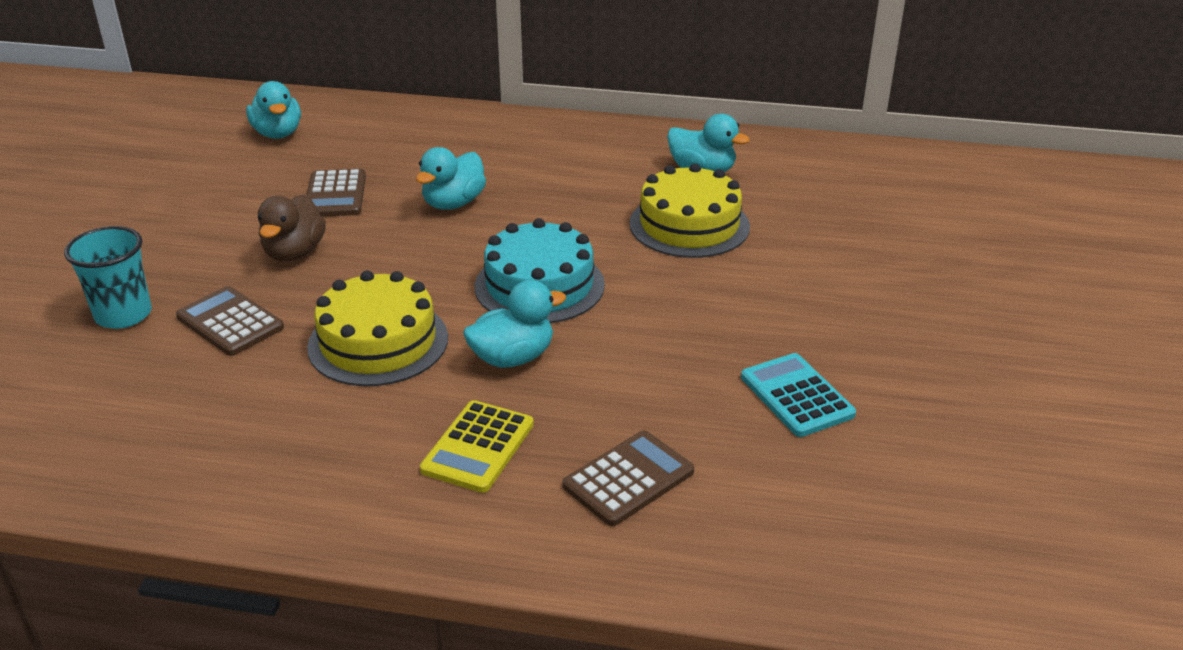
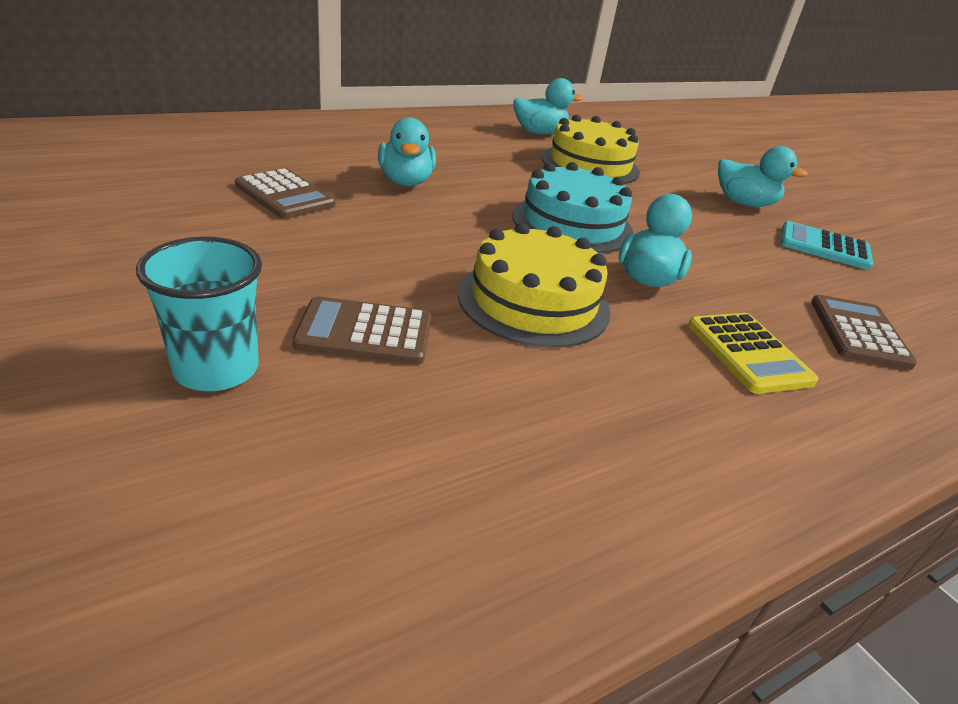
camera: 45 degrees left, 0 degrees up
turquoise duck [246,81,301,139] -> turquoise duck moved to [718,146,808,207]
brown duck [258,195,326,261] -> none

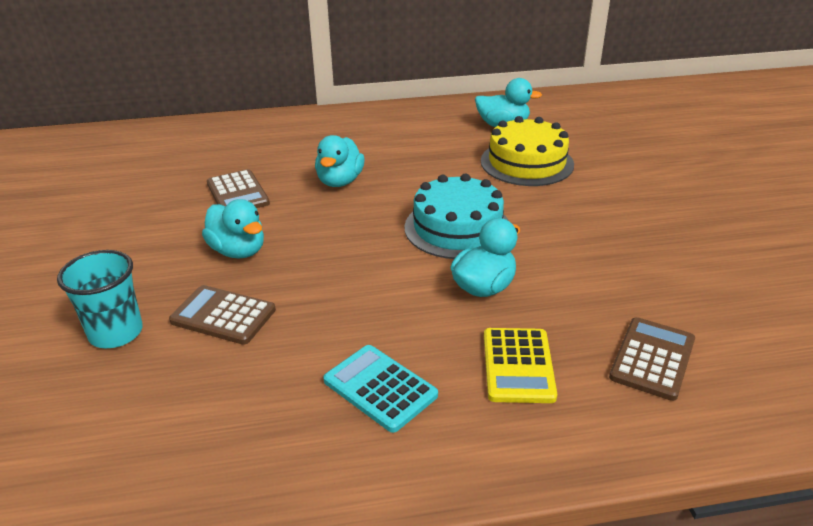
camera: 25 degrees right, 0 degrees up
yellow cake [458,223,611,348] -> none
turquoise duck [718,146,808,207] -> turquoise duck moved to [202,199,264,258]
turquoise calculator [780,221,873,270] -> turquoise calculator moved to [323,345,438,433]

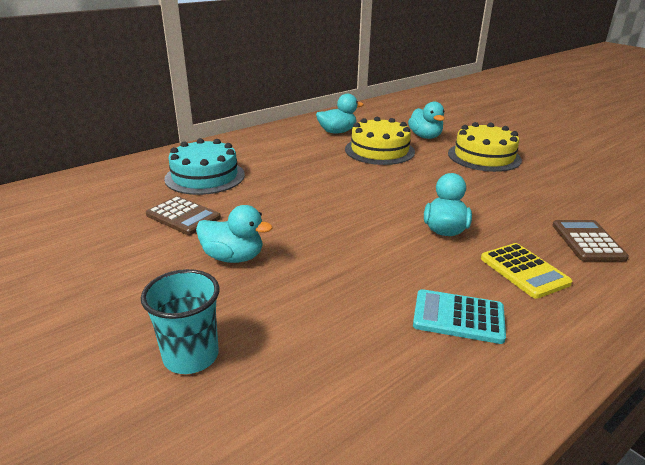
camera: 30 degrees left, 5 degrees down
brown calculator [169,285,276,345] -> none
turquoise duck [315,135,364,187] -> turquoise duck moved to [408,102,445,139]
turquoise cake [404,174,509,259] -> turquoise cake moved to [164,138,245,195]
none -> yellow cake [448,122,522,172]

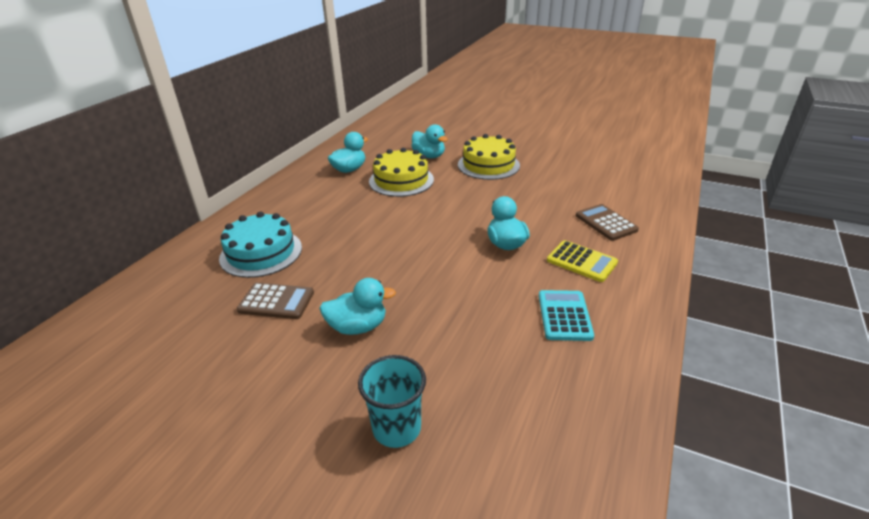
camera: 25 degrees left, 5 degrees up
turquoise calculator [413,289,506,344] -> turquoise calculator turned 105 degrees clockwise [539,290,594,341]

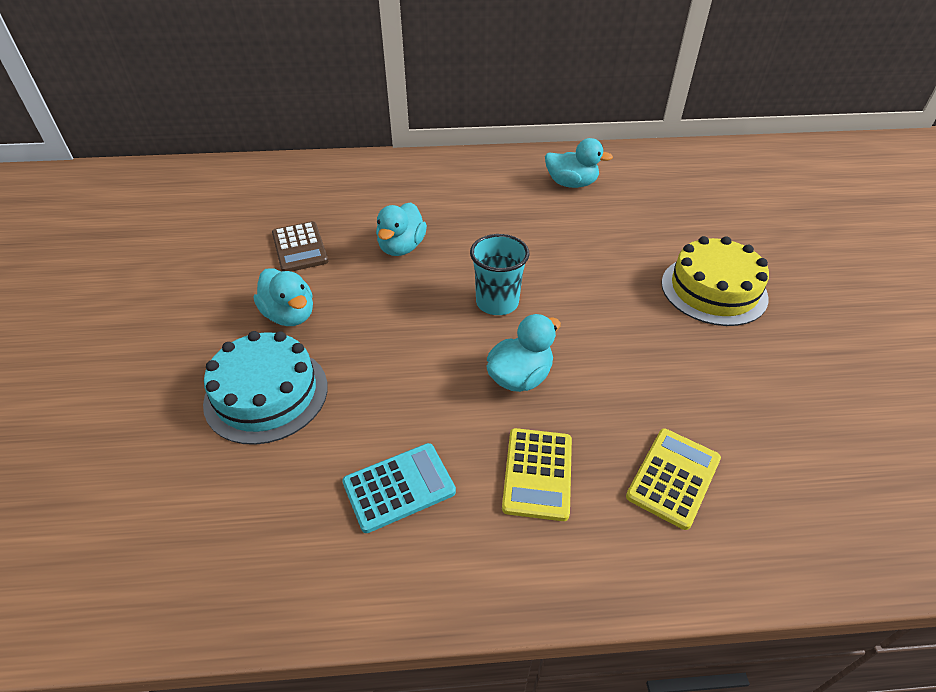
camera: 60 degrees right, 10 degrees up
turquoise cake [219,212,302,278] -> turquoise cake moved to [203,331,328,445]
turquoise cup [358,355,426,448] -> turquoise cup moved to [470,234,530,315]
yellow cake [369,148,434,197] -> none
turquoise duck [411,124,448,158] -> turquoise duck moved to [376,202,427,256]
brown calculator [576,204,639,241] -> yellow calculator [626,429,721,530]

